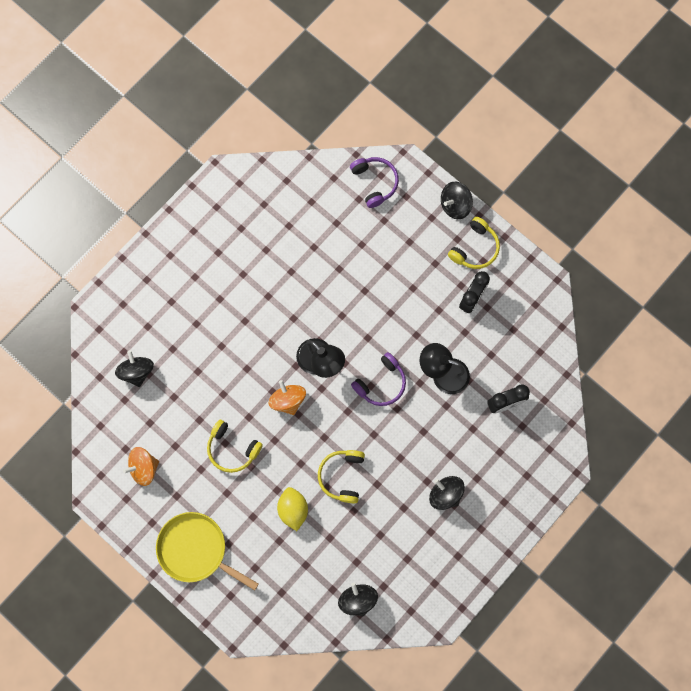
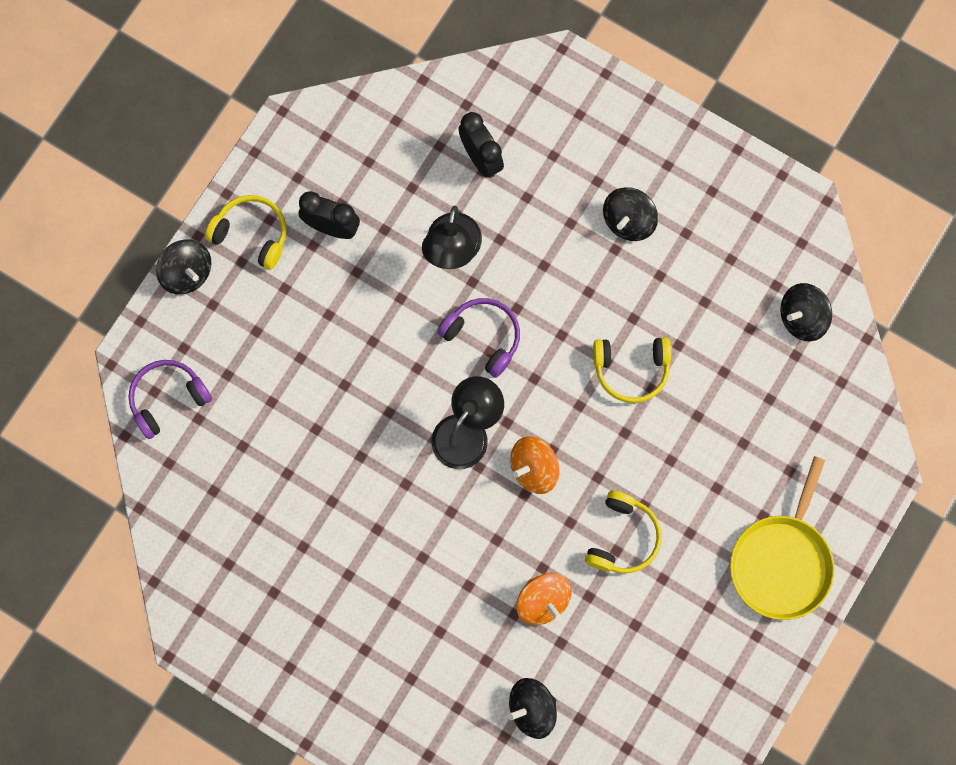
camera: 100 degrees left, 0 degrees up
orange spinning top [123,447,159,486] -> orange spinning top moved to [516,573,572,625]
yellow lemon [277,487,308,531] -> none

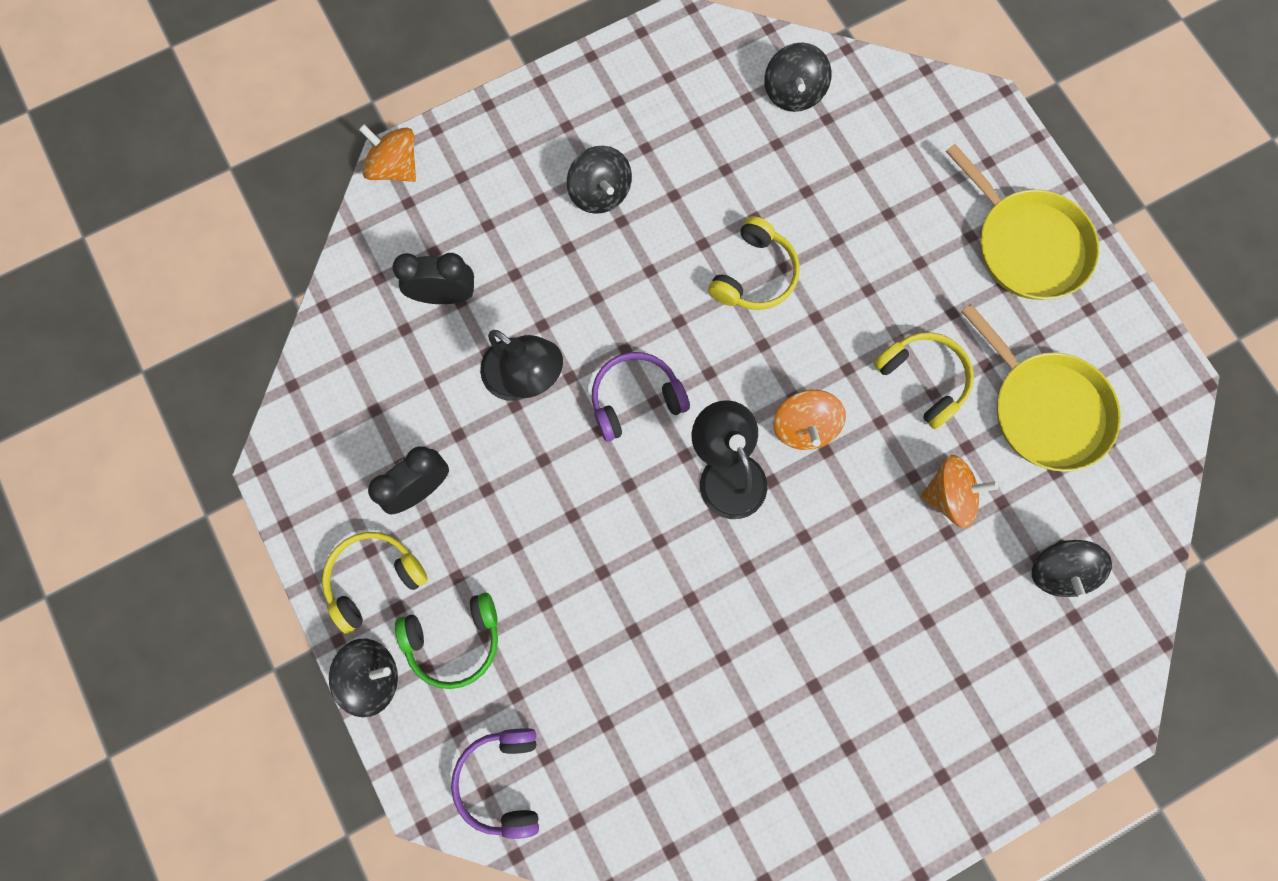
camera: 60 degrees left, 0 degrees up
none -> orange spinning top [359,124,416,182]
none -> green headphones [395,593,498,689]
none -> yellow pan [961,304,1121,472]

